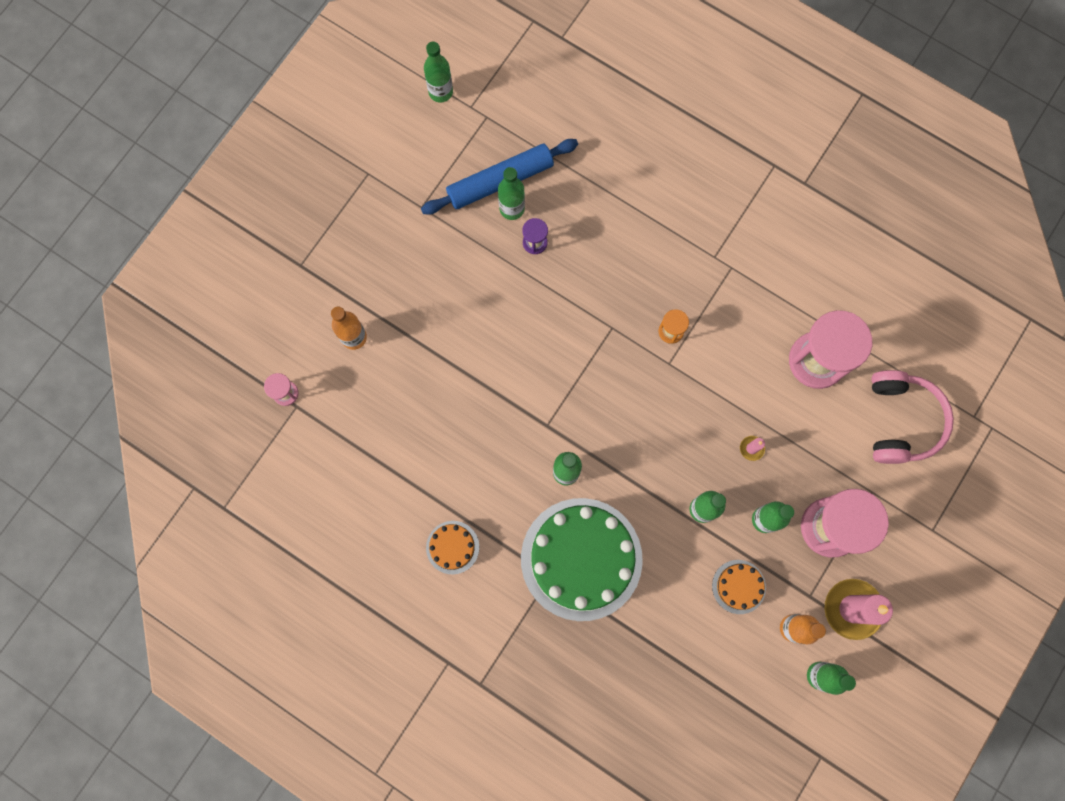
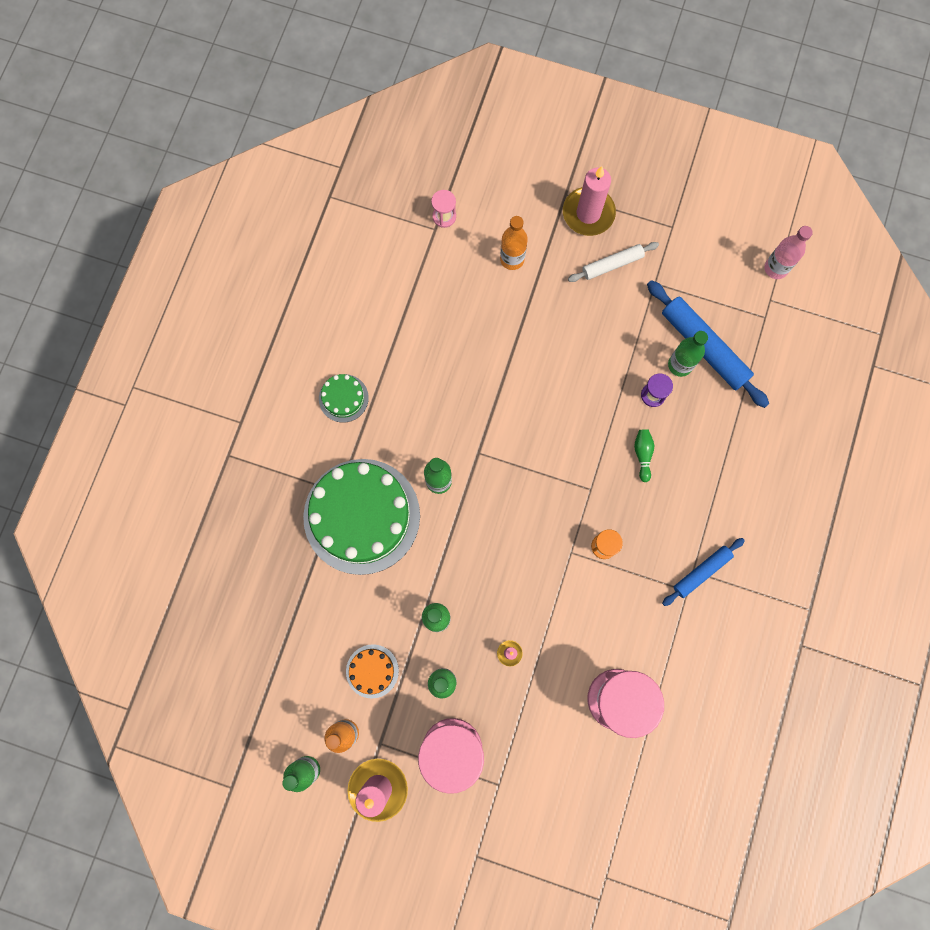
camera: 75 degrees right, 0 degrees up
green bottle [424,41,453,102] -> pink bottle [764,226,813,279]
orange cake [426,521,479,575] -> green cake [319,374,369,423]
pink headphones [872,370,954,464] -> none
none -> pink candle [563,166,616,236]
none -> white rolling pin [568,242,659,282]
none -> green bowling pin [634,429,654,482]
none -> blue rolling pin [662,538,745,606]

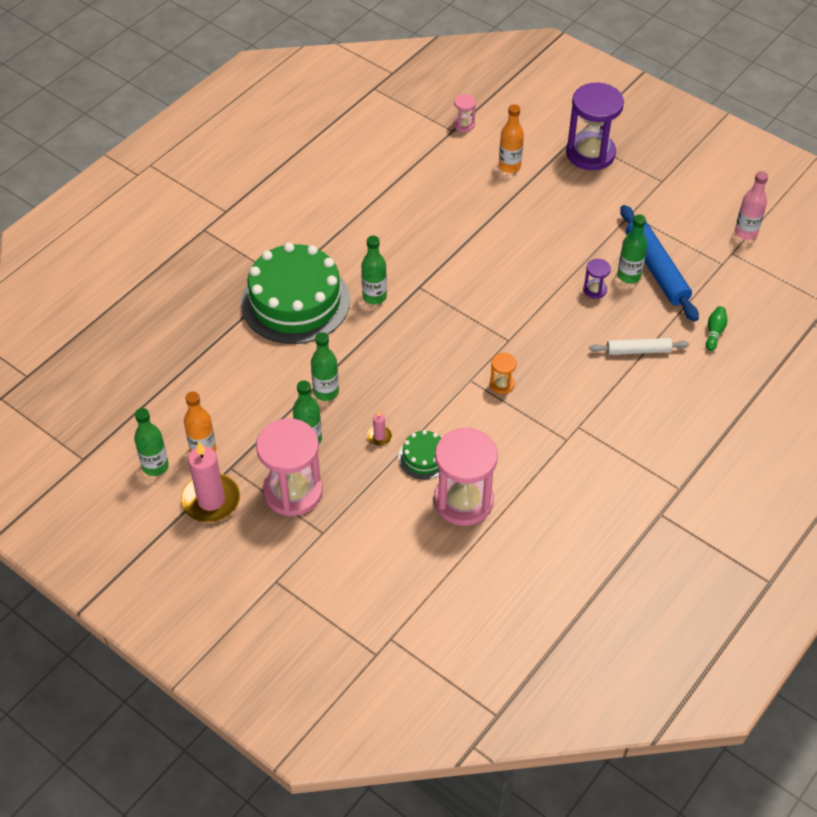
camera: 20 degrees right, 25 degrees down
green cake [319,374,369,423] -> green cake moved to [398,430,441,480]
orange cake [346,644,399,699] -> none
pink candle [563,166,616,236] -> purple hourglass [566,83,624,170]
white rolling pin [568,242,659,282] -> white rolling pin moved to [589,338,689,355]
green bowling pin [634,429,654,482] -> green bowling pin moved to [706,306,727,351]
blue rolling pin [662,538,745,606] -> none

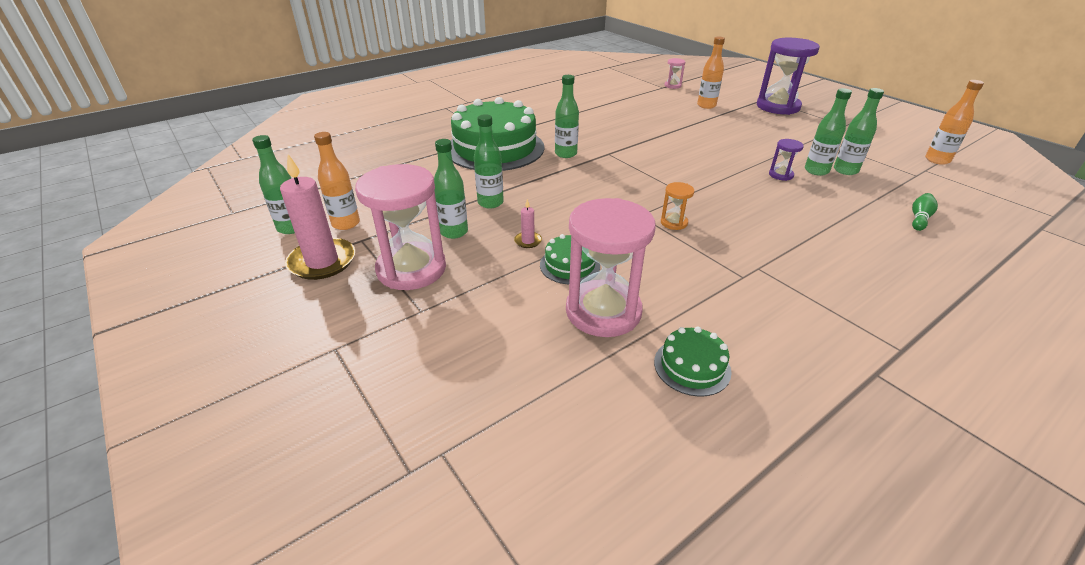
camera: 15 degrees right, 15 degrees down
white rolling pin [589,338,689,355] -> none
blue rolling pin [620,205,699,322] -> green bottle [834,88,884,175]
pink bottle [735,171,768,240] -> orange bottle [925,80,984,165]
none -> green cake [654,327,731,397]

